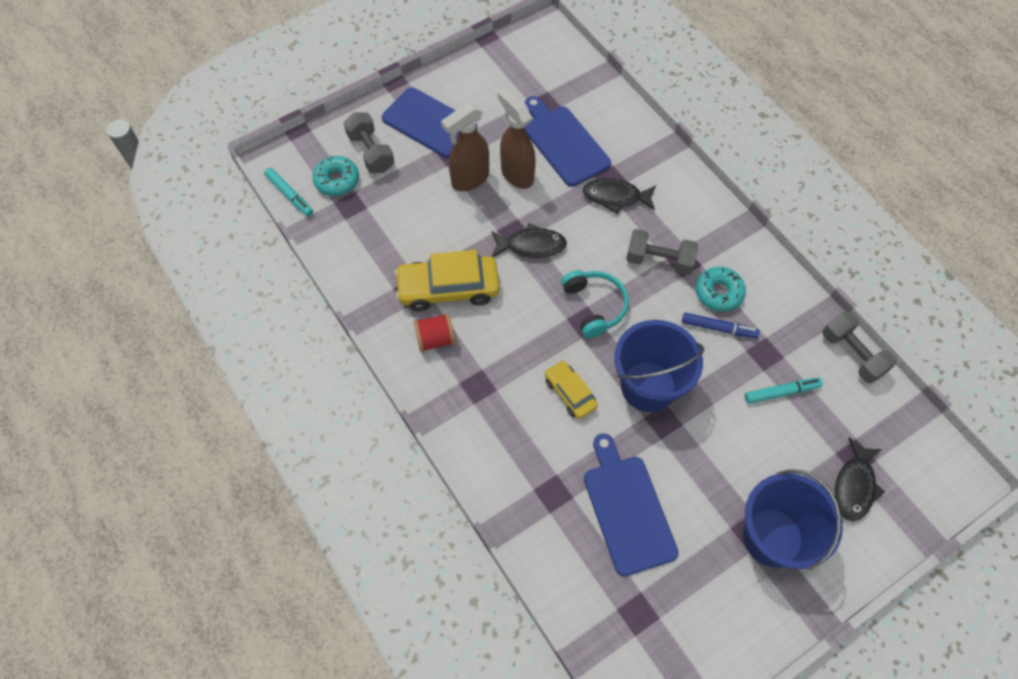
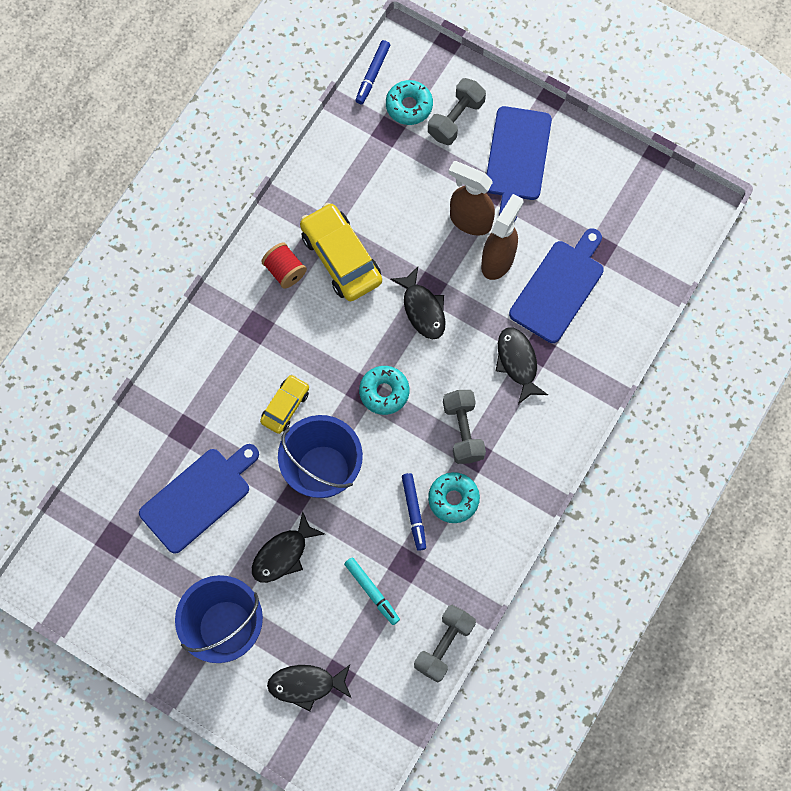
camera: 65 degrees right, 10 degrees up
turquoise marker [264,168,313,216] -> blue marker [355,40,390,104]
turquoise headphones [561,270,629,338] -> turquoise donut [359,366,409,415]
none -> black fish [252,511,325,583]

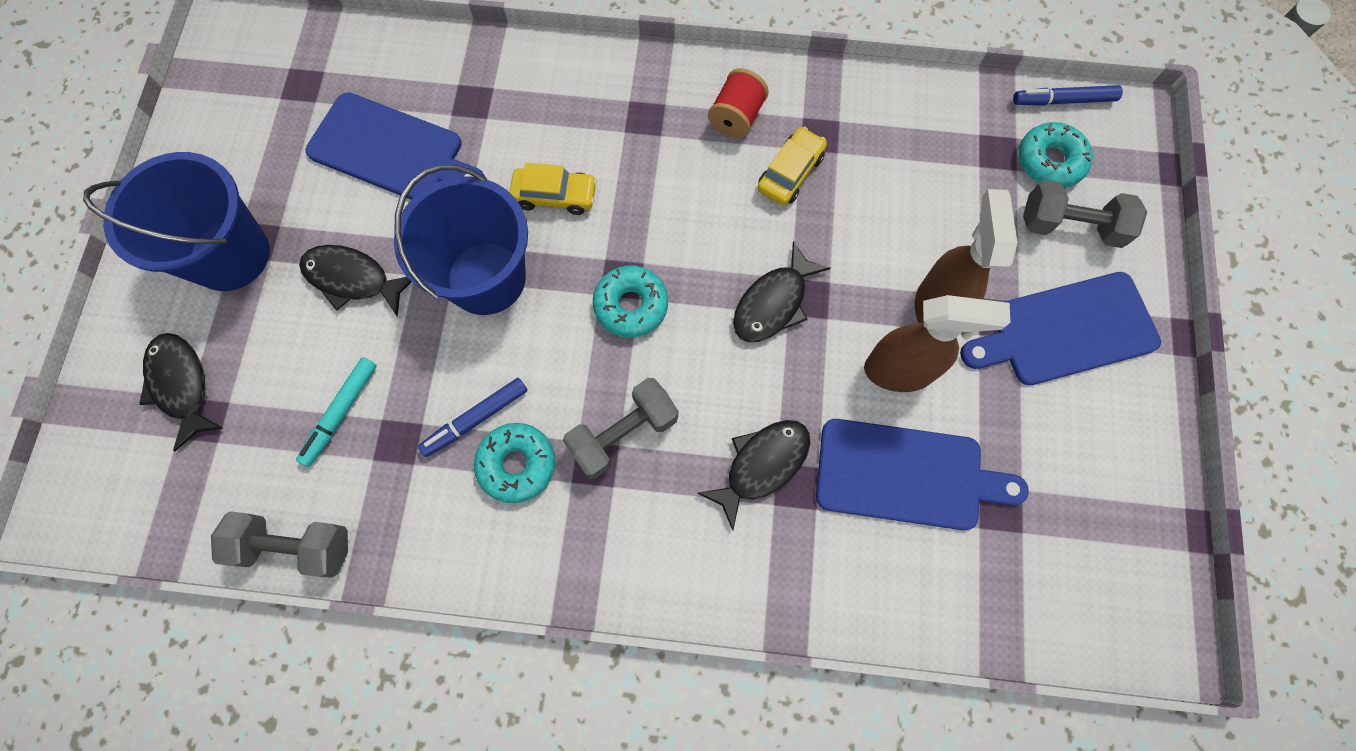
camera: 65 degrees right, 0 degrees up
yellow car [300,203,382,301] -> yellow car [758,127,827,205], size x0.57

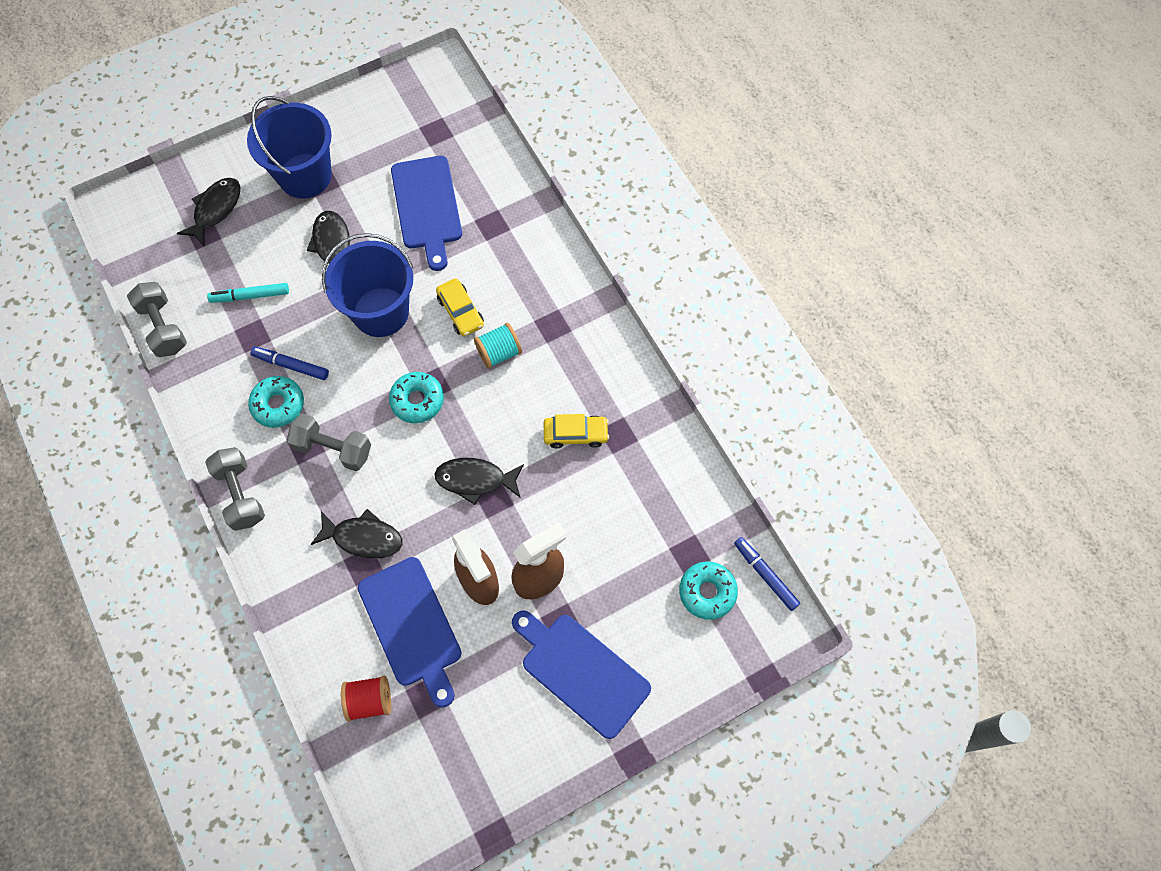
camera: 55 degrees right, 5 degrees down
red spool [708,68,769,138] -> red spool moved to [341,675,391,722]
grey dumbbell [1023,180,1147,248] -> grey dumbbell moved to [205,447,265,531]
none -> turquoise spool [474,323,522,369]

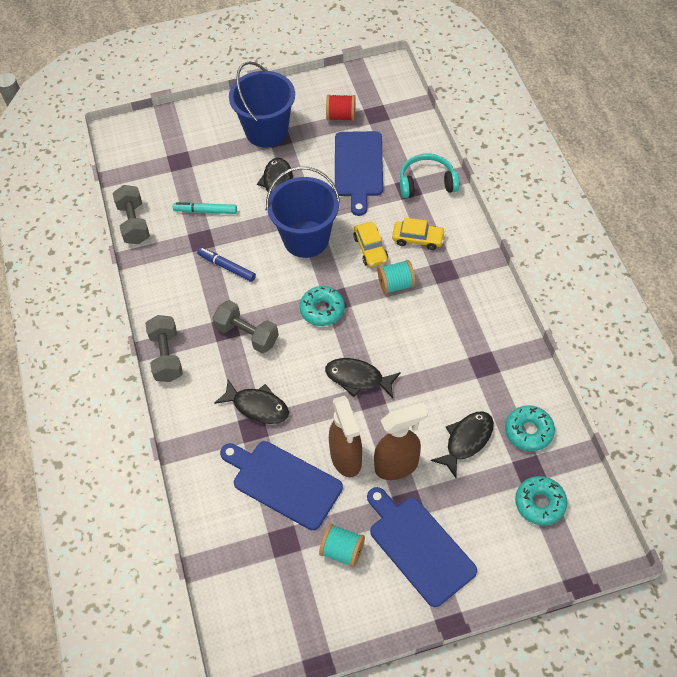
camera: 15 degrees right, 10 degrees down
black fish [177,178,241,246] -> black fish moved to [431,411,494,478]
turquoise donut [248,376,304,428] -> turquoise donut moved to [505,405,555,451]
red spool [341,675,391,722] -> red spool moved to [326,94,356,121]
blue cutting board [358,557,462,708] -> blue cutting board turned 135 degrees clockwise [220,441,343,530]
yellow car [544,414,609,448] -> yellow car moved to [392,218,445,250]
blue marker [734,537,800,611] -> none
none -> turquoise spool [319,524,365,568]
none -> turquoise headphones [400,154,459,198]

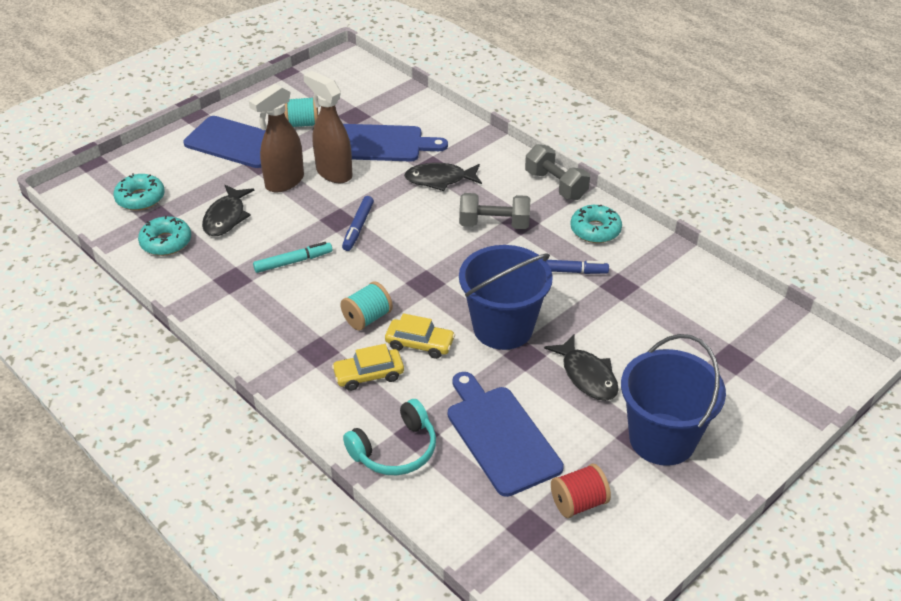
camera: 150 degrees right, 15 degrees down
grey dumbbell [113,185,150,244] -> none
turquoise marker [173,202,237,214] -> turquoise marker moved to [253,242,333,273]
turquoise donut [300,286,345,326] -> turquoise donut moved to [571,205,622,243]
black fish [325,358,401,398] -> blue marker [342,196,374,251]
yellow car [353,222,388,267] -> yellow car turned 150 degrees clockwise [385,313,455,359]

